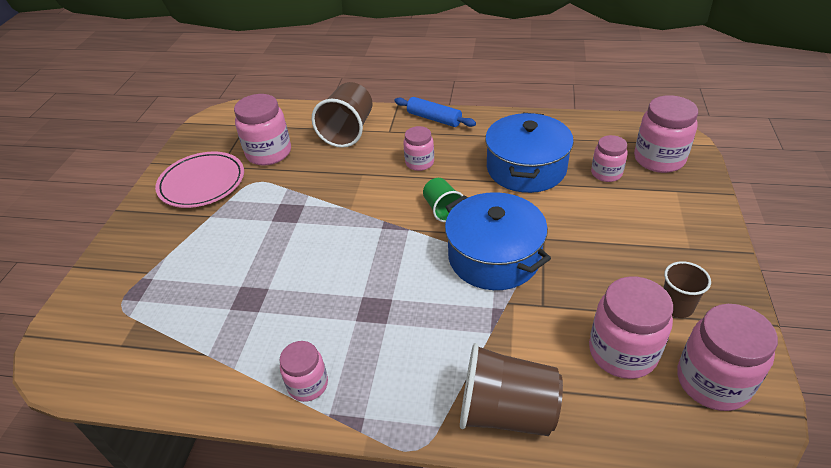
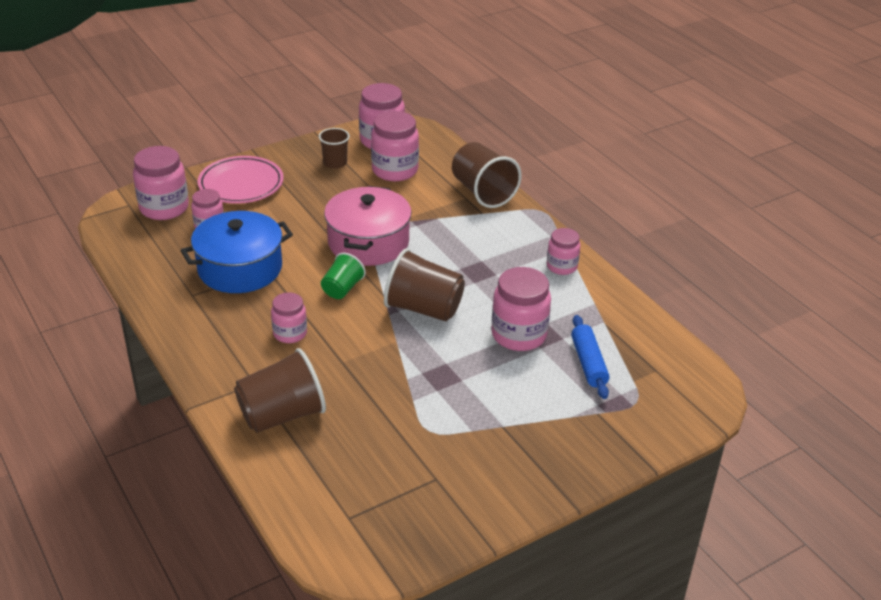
camera: 135 degrees left, 5 degrees down
pink plate [155,152,244,208] -> pink plate moved to [198,156,284,204]
pink jar [234,94,291,166] -> pink jar moved to [491,267,551,351]
blue rolling pin [394,97,476,127] -> blue rolling pin moved to [571,315,610,399]
blue pot [445,192,551,290] -> pink pot [324,186,412,266]
none -> brown cup [384,248,465,321]

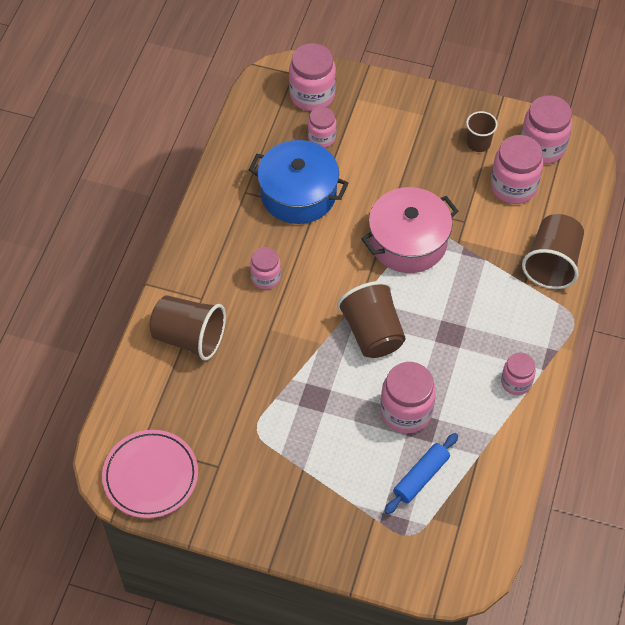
camera: 50 degrees right, 20 degrees up
pink plate [198,156,284,204] -> pink plate moved to [102,430,198,518]
green cup [321,253,366,299] -> none

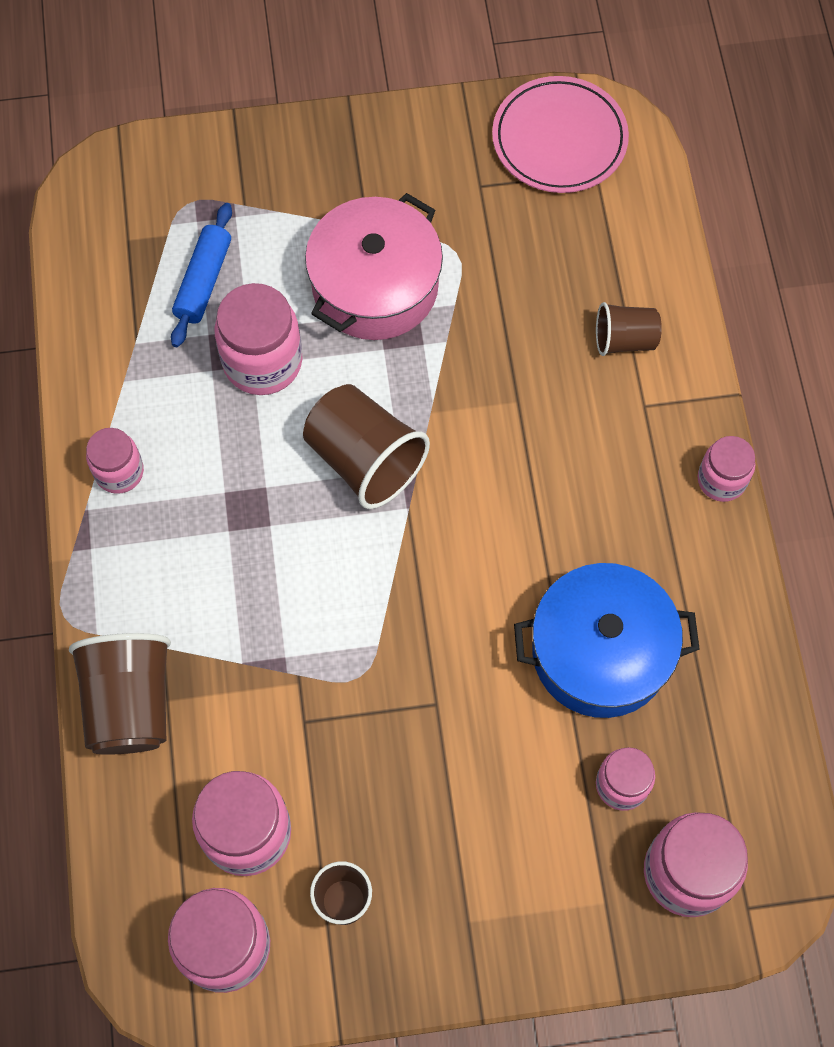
camera: 155 degrees right, 10 degrees up
brown cup [150,295,226,361] -> brown cup [596,302,662,356], size x0.58
pink jar [250,247,281,289] -> pink jar moved to [698,436,755,502]
pink pot [361,187,458,273] -> pink pot moved to [305,193,443,340]

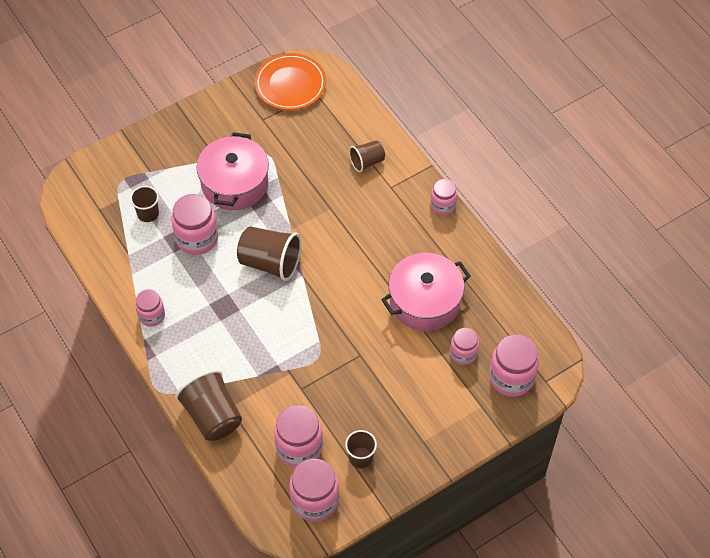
camera: 25 degrees left, 10 degrees down
blue rolling pin [171,203,232,347] -> brown cup [130,186,159,222]
pink plate [492,76,629,193] -> orange plate [255,53,326,110]
blue pot [514,563,700,718] -> pink pot [381,253,471,331]

